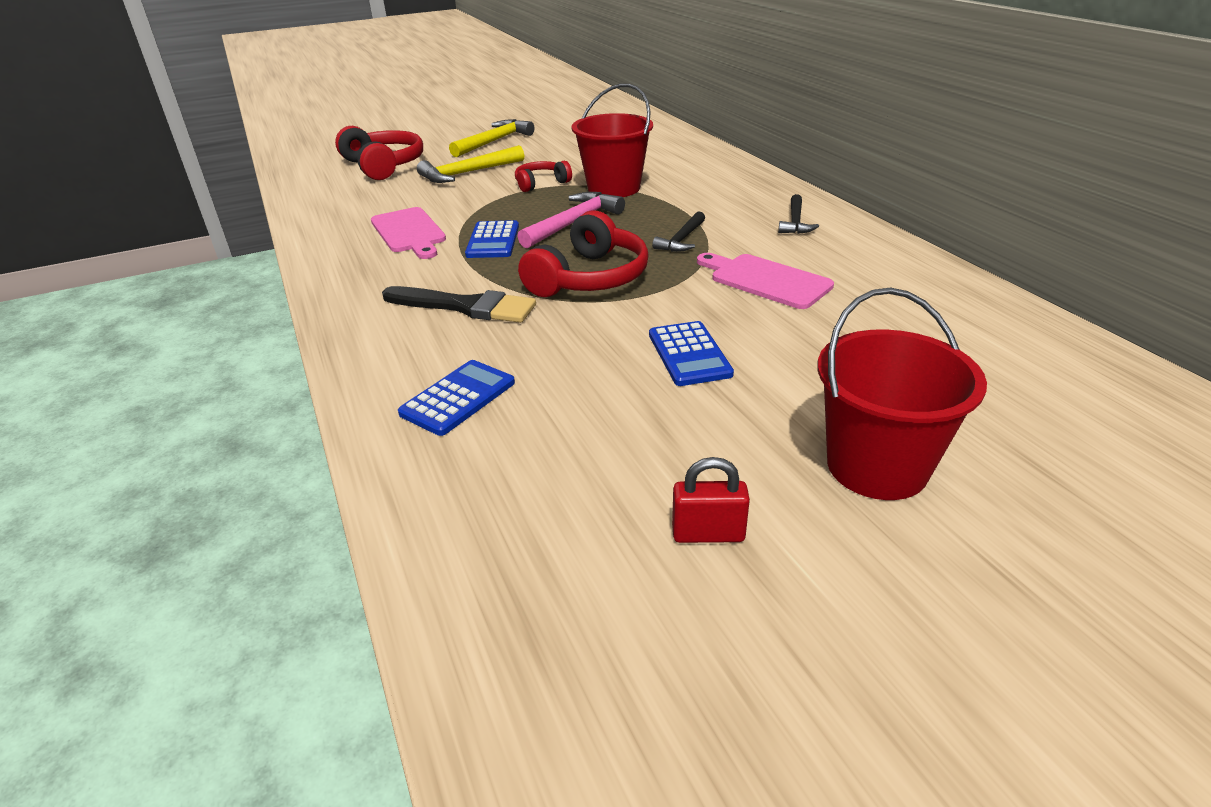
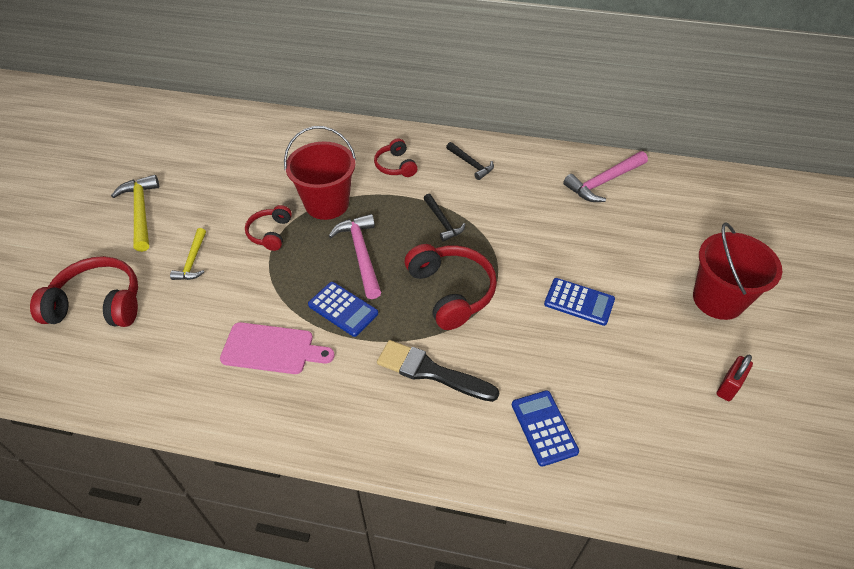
camera: 55 degrees left, 15 degrees up
black brush [382,286,536,323] -> black brush turned 120 degrees counterclockwise [377,340,499,402]
yellow hammer [417,145,524,183] -> yellow hammer [170,228,206,280], size x0.63
pink cutting board [697,253,834,309] -> none
none -> red headphones [374,138,418,177]
none -> pink hammer [563,151,648,202]

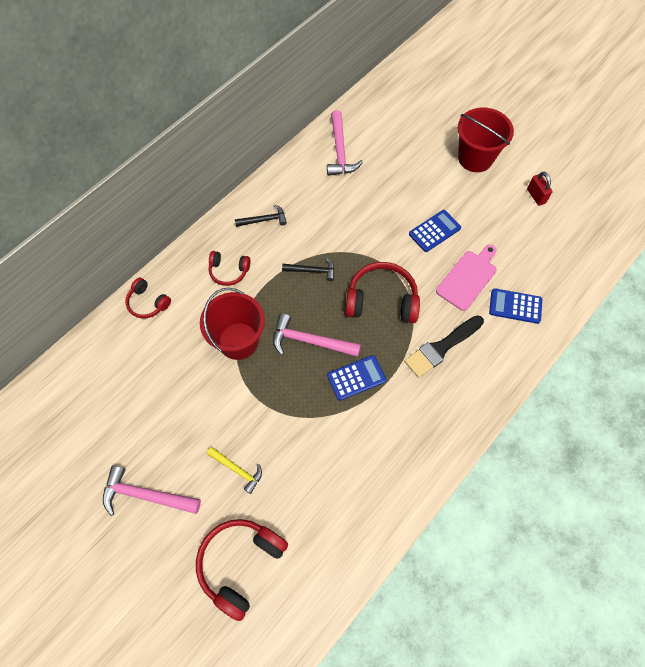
camera: 60 degrees left, 15 degrees up
yellow hammer [111,175,159,252] -> pink hammer [103,465,201,516]
pink cutting board [220,322,335,374] -> pink cutting board moved to [436,245,497,311]
red headphones [245,205,292,251] -> red headphones moved to [125,278,171,318]

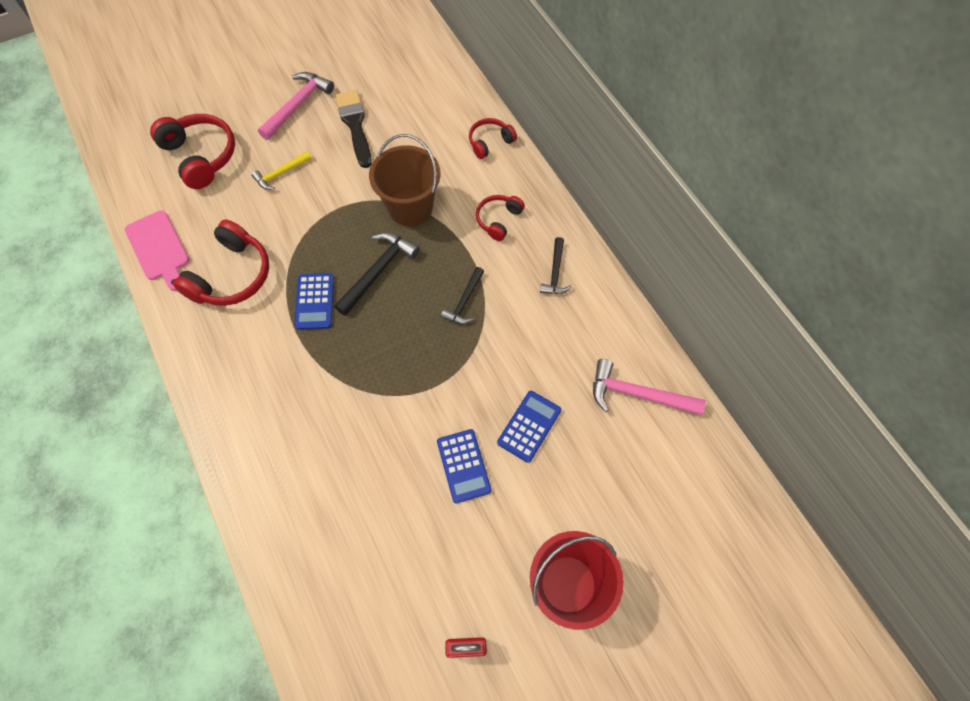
camera: 110 degrees right, 0 degrees up
red bucket [200,288,265,360] -> brown bucket [369,134,440,226]
pink hammer [273,313,361,357] -> black hammer [334,232,420,316]
red headphones [345,262,420,323] -> red headphones moved to [173,219,269,306]
black brush [404,315,484,378] -> black brush moved to [335,90,372,168]
pink cutting board [436,245,497,311] -> pink cutting board moved to [125,210,189,291]
blue calculator [489,288,542,324] -> blue calculator moved to [497,391,561,463]

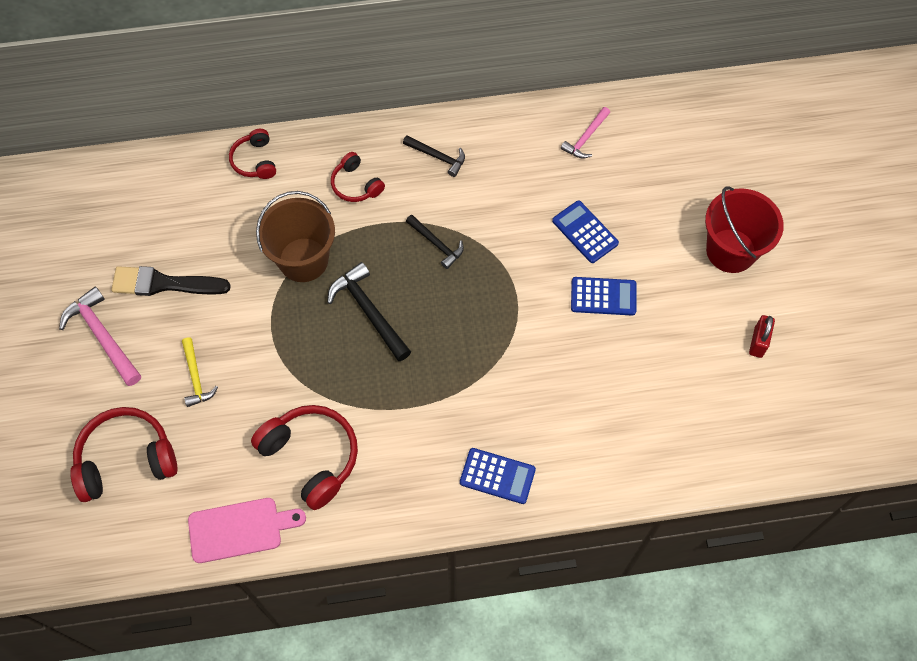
camera: 70 degrees left, 0 degrees up
blue calculator [294,273,334,330] -> blue calculator moved to [460,448,536,504]
pink hammer [593,359,706,415] -> pink hammer [561,107,610,159], size x0.63

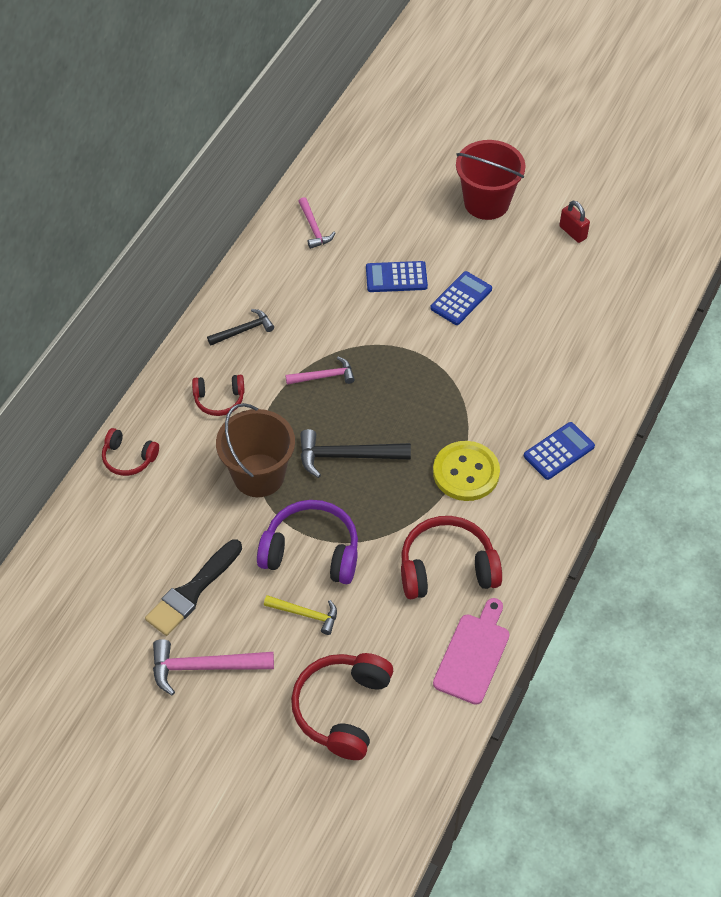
camera: 55 degrees left, 10 degrees down
black hammer [406,215,464,269] -> pink hammer [285,357,355,385]
none -> purple headphones [257,500,358,584]
none -> yellow button [433,441,500,501]

